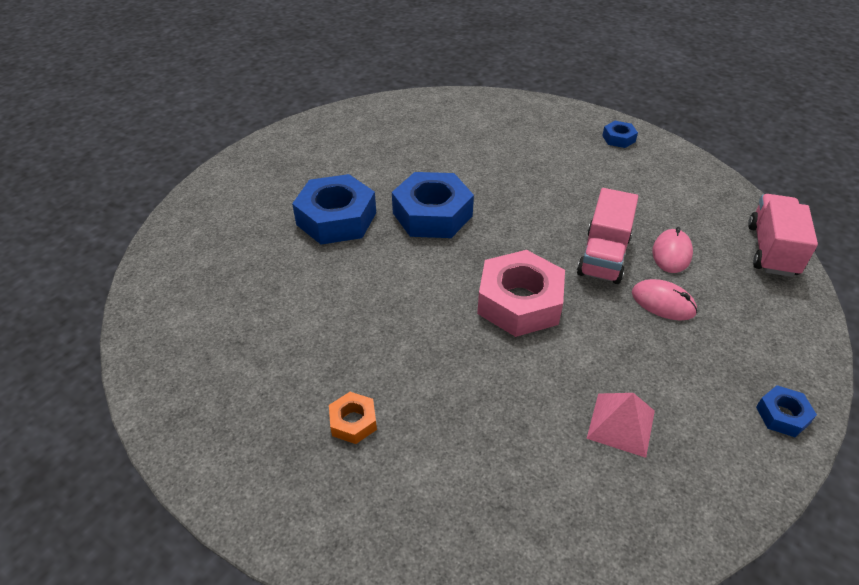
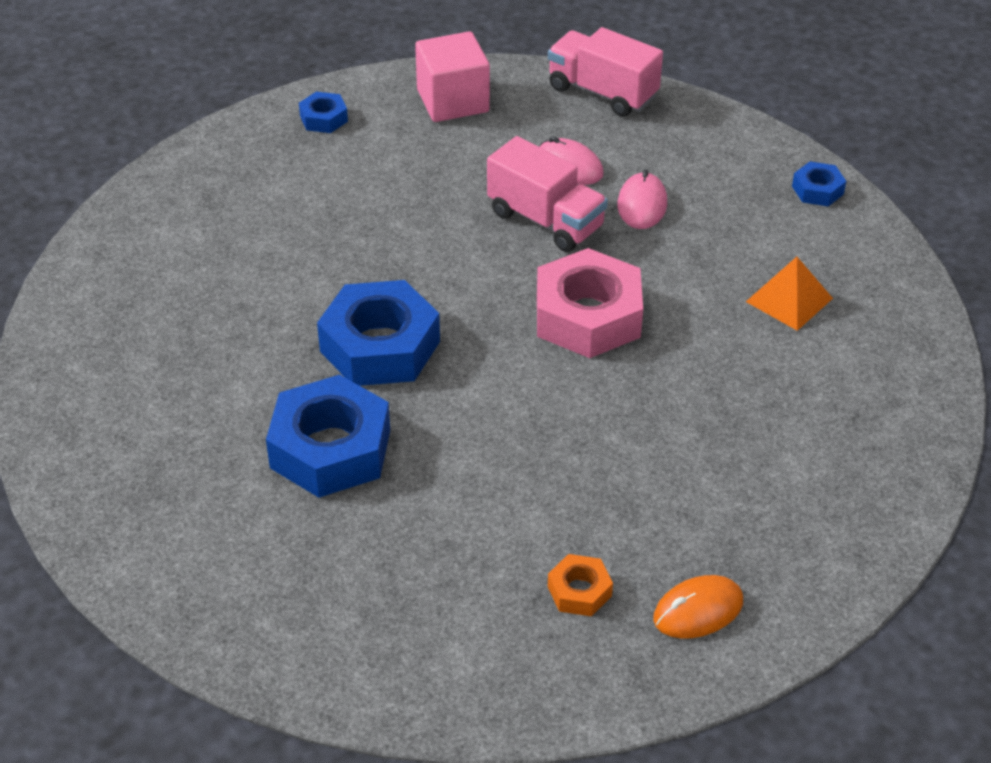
camera: 70 degrees left, 0 degrees up
orange nut [329,392,377,444] -> orange nut moved to [548,554,613,616]
pink pyramid [587,393,655,458] -> orange pyramid [746,257,833,331]
pink mouse [632,279,698,321] -> pink mouse turned 45 degrees counterclockwise [617,169,667,229]
none -> pink cube [415,31,490,122]
none -> orange mouse [653,575,743,639]

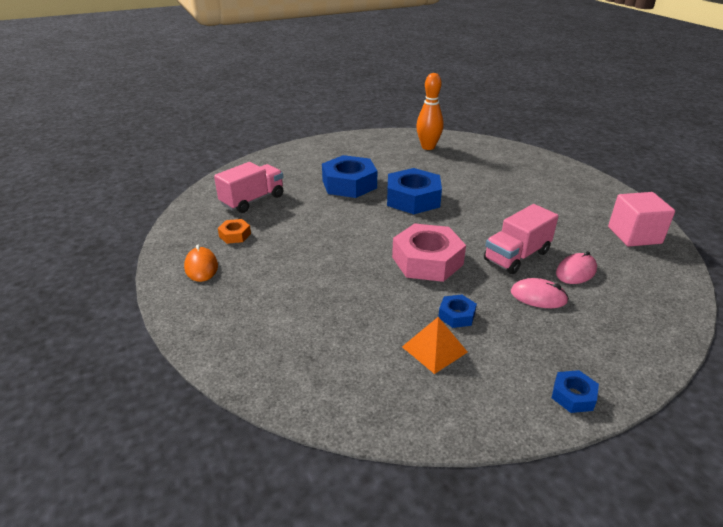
camera: 100 degrees right, 10 degrees down
blue nut [299,92,348,133] -> blue nut moved to [438,295,477,328]
pink truck [548,27,663,117] -> pink truck moved to [214,162,283,213]
none -> orange bowling pin [416,73,444,150]

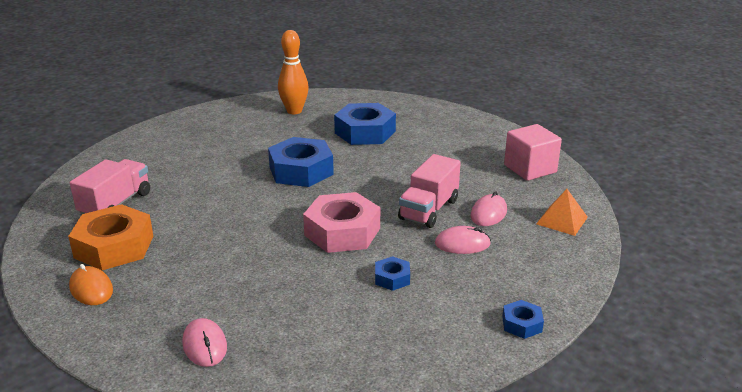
camera: 20 degrees left, 5 degrees down
orange nut [218,219,251,244] -> orange nut [68,204,153,270], size x2.11
blue nut [322,155,377,198] -> blue nut moved to [334,103,396,145]
orange pyramid [402,317,468,374] -> orange pyramid moved to [536,189,588,236]
none -> pink mouse [182,318,227,367]

